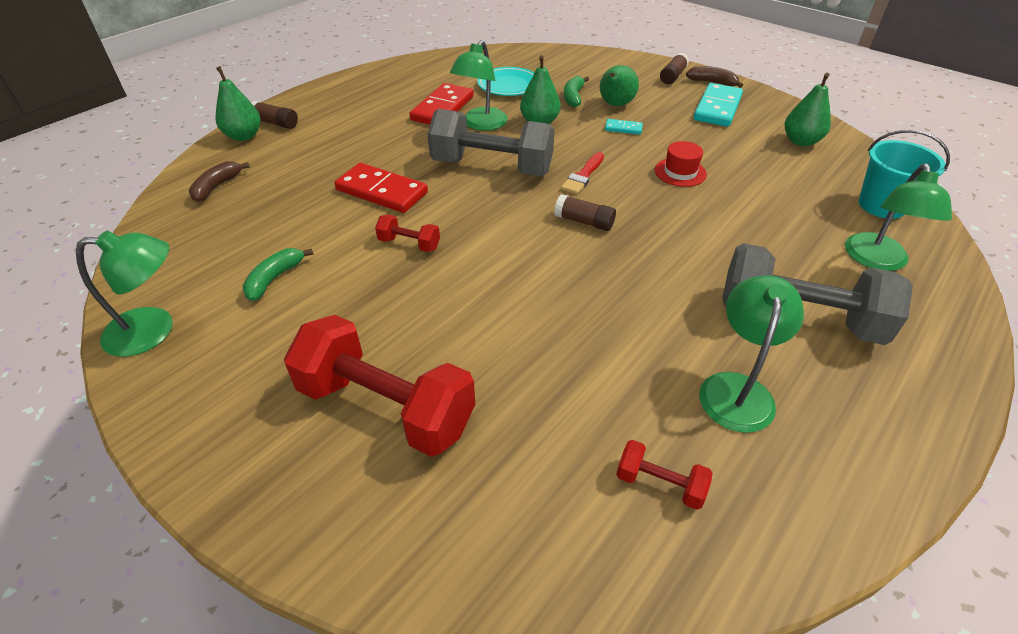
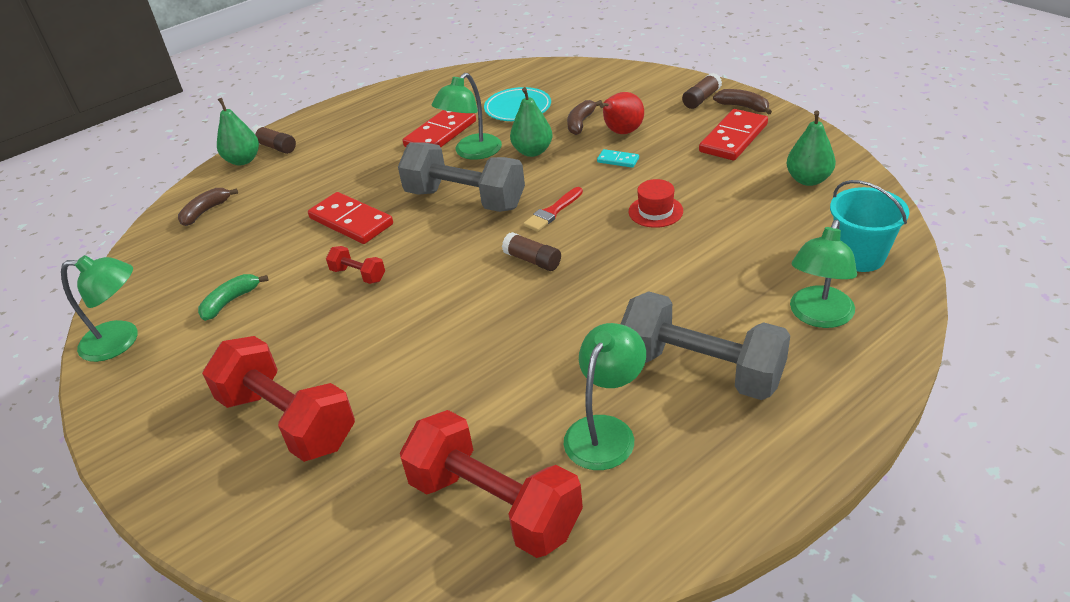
camera: 15 degrees right, 5 degrees down
green banana [564,76,589,107] -> brown banana [567,100,602,135]
green pear [600,65,639,106] -> red pear [600,92,644,134]
red dumbbell [616,440,713,510] -> red dumbbell [400,410,583,558], size x2.26
turquoise domino [694,83,743,127] -> red domino [699,109,768,160]

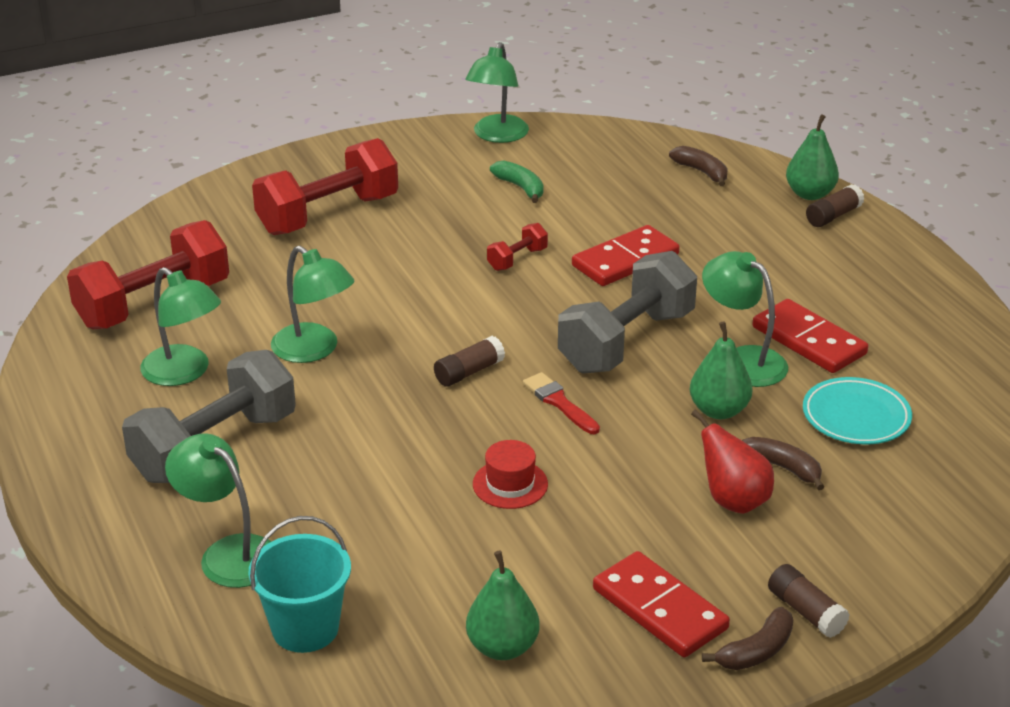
camera: 100 degrees right, 5 degrees down
turquoise domino [597,149,639,168] -> none
none -> green lamp [271,246,354,363]

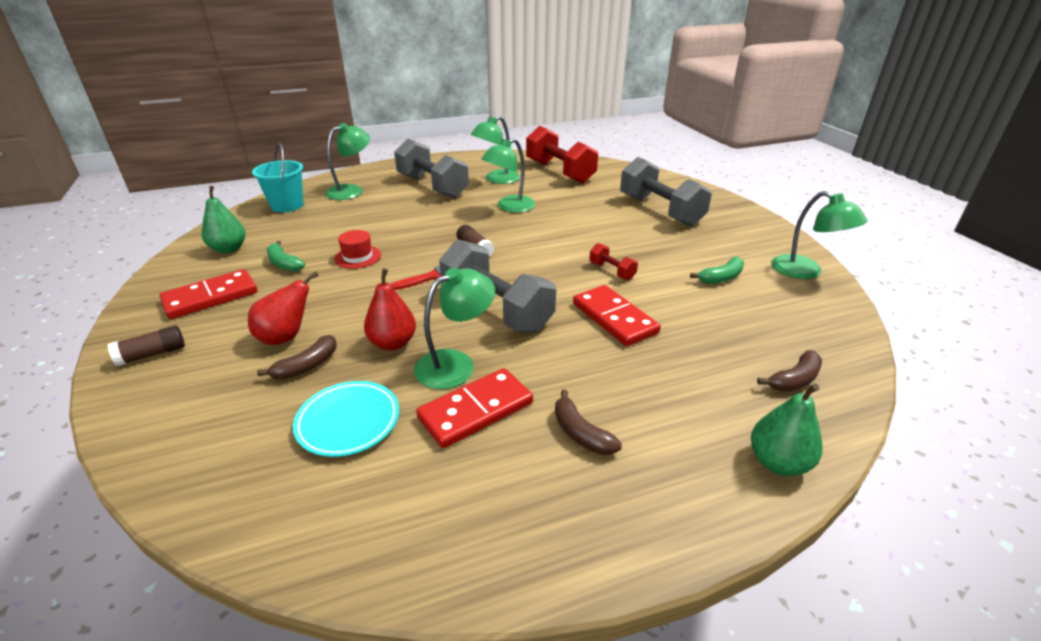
camera: 95 degrees right, 0 degrees up
red dumbbell [252,138,398,235] -> grey dumbbell [620,157,712,227]
green lamp [465,42,529,143] -> green lamp turned 150 degrees counterclockwise [772,191,867,279]
green pear [690,321,753,419] -> red pear [364,268,416,350]
brown banana [702,607,793,670] -> brown banana moved to [555,390,622,455]
brown glue stick [806,184,864,227] -> none
none -> green banana [267,241,305,272]

